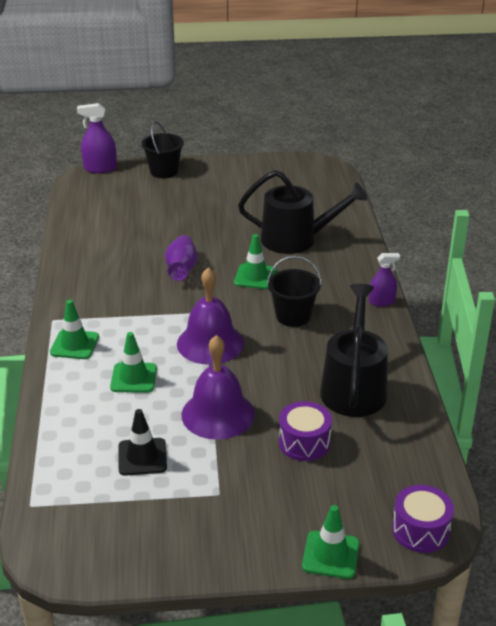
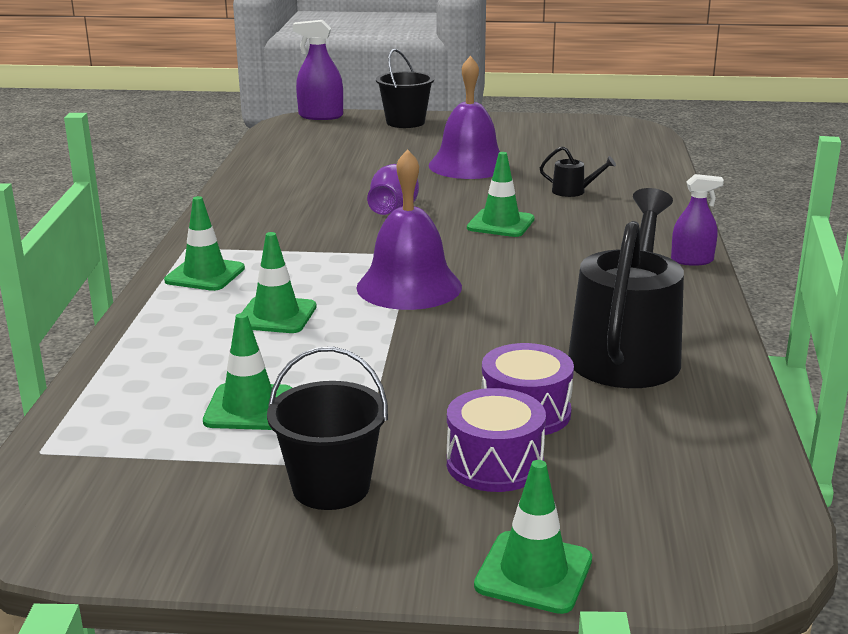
camera: 10 degrees right, 10 degrees down
black traffic cone [119,409,167,476] -> green traffic cone [203,313,292,430]
purple bell [182,335,255,440] -> purple bell moved to [429,56,510,179]
black watering can [238,170,367,254] -> black watering can [540,146,616,197], size x0.40
black bucket [267,256,322,327] -> black bucket moved to [267,347,388,510]
purple drum [392,485,454,553] -> purple drum moved to [447,388,546,492]

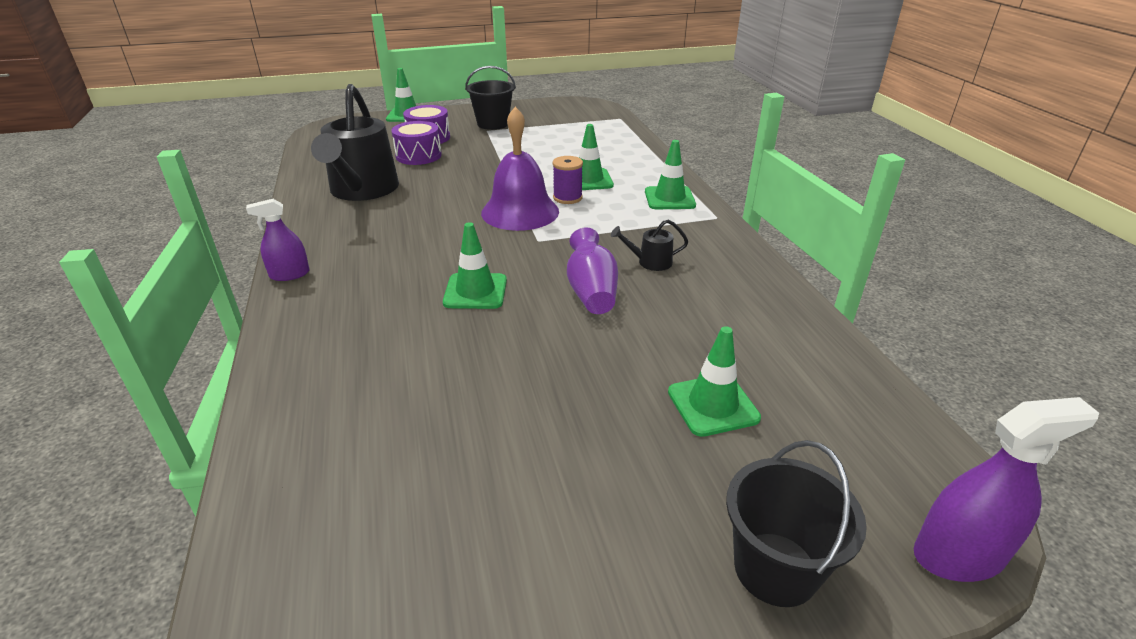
camera: 160 degrees right, 10 degrees up
green traffic cone [203,313,292,430] -> green traffic cone moved to [668,326,761,437]
purple bell [429,56,510,179] -> none
black watering can [540,146,616,197] -> black watering can moved to [611,219,688,271]
none -> purple spool [553,156,583,204]

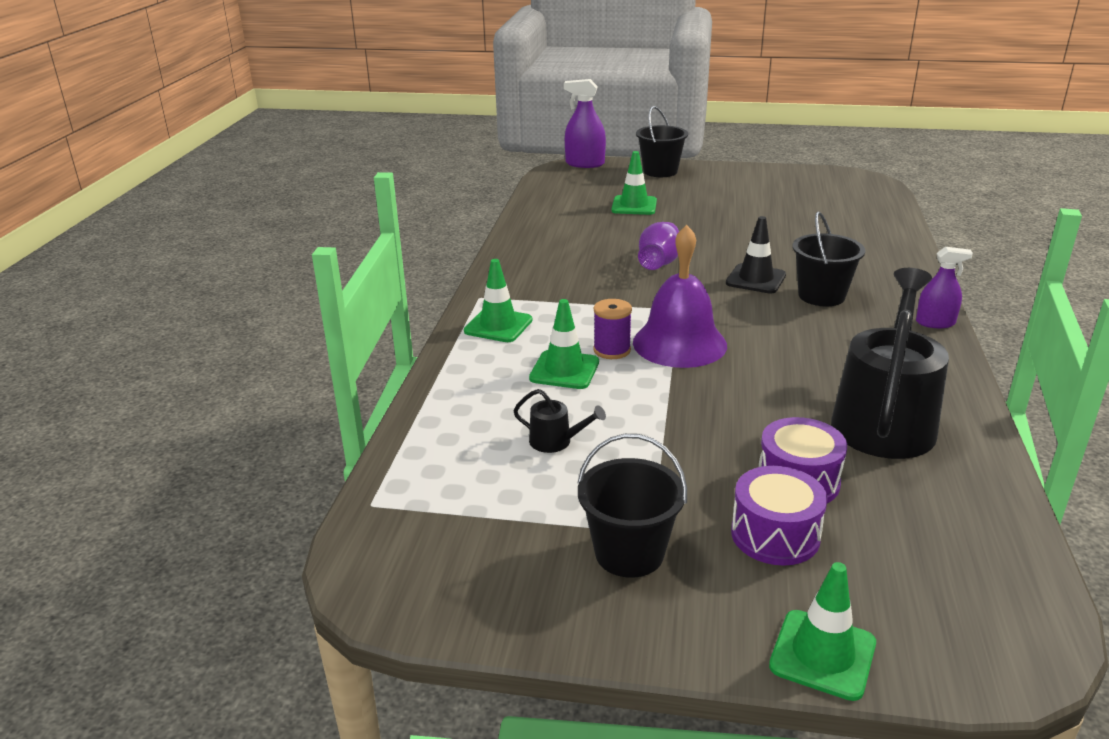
camera: 155 degrees left, 5 degrees down
green traffic cone [443,222,507,309] -> black traffic cone [726,216,786,294]
black watering can [611,219,688,271] -> black watering can moved to [513,389,606,453]
none -> black bucket [792,211,865,306]

